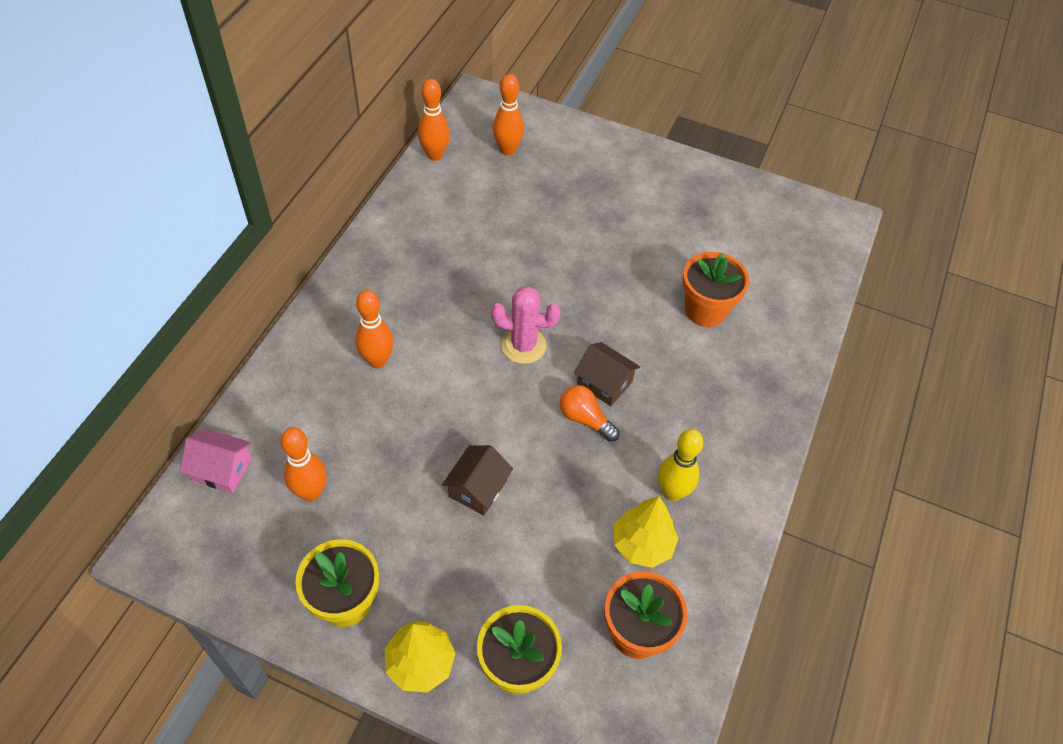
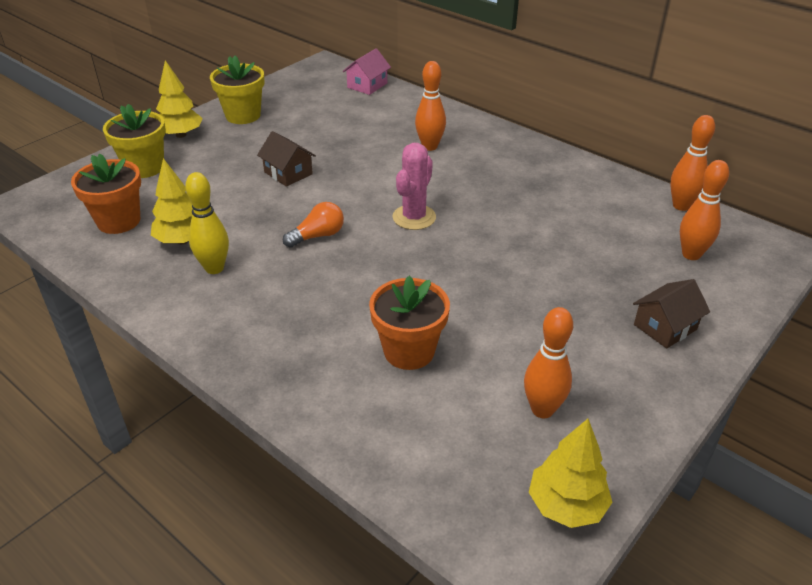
camera: 110 degrees right, 15 degrees down
orange bowling pin [280,427,327,501] -> orange bowling pin moved to [524,307,573,418]
brown house [574,342,640,406] -> brown house moved to [633,279,710,349]
none -> yellow tree [529,419,612,528]

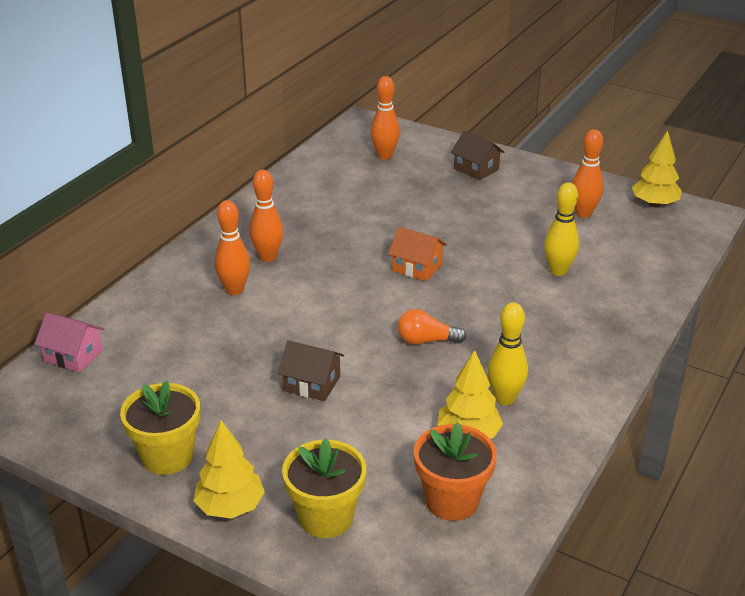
camera: 100 degrees left, 5 degrees down
brown house [257,131,316,187] -> brown house turned 75 degrees clockwise [278,341,344,401]
orange light bulb [283,202,344,248] -> orange light bulb turned 45 degrees counterclockwise [398,309,466,345]
orange flower pot [369,276,450,370] -> yellow bowling pin [544,182,579,276]
pink cactus [393,143,436,230] -> none
orange bowling pin [670,115,715,211] -> orange bowling pin moved to [250,170,283,262]
none -> orange house [388,227,447,281]

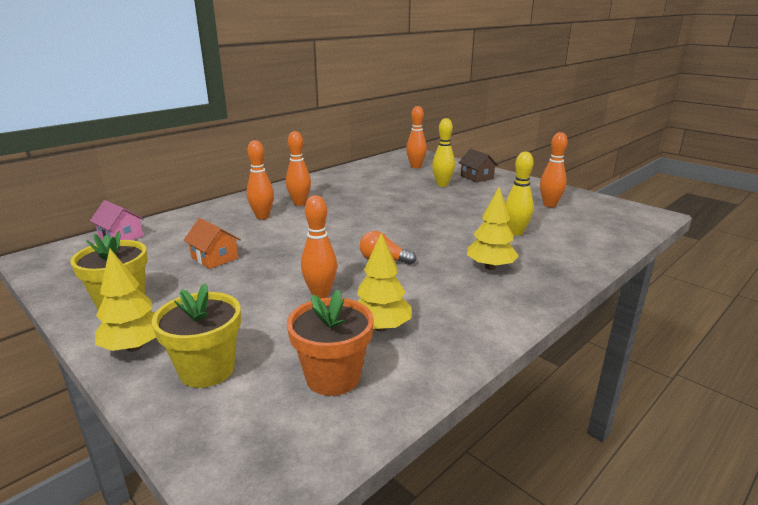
camera: 15 degrees right, 10 degrees down
brown house [278,341,344,401] -> none
orange house [388,227,447,281] -> orange house moved to [184,218,241,269]
yellow bowling pin [487,302,528,405] -> yellow bowling pin moved to [432,118,455,187]
yellow tree [631,131,682,207] -> yellow tree moved to [467,187,519,270]
none -> orange bowling pin [301,195,337,299]

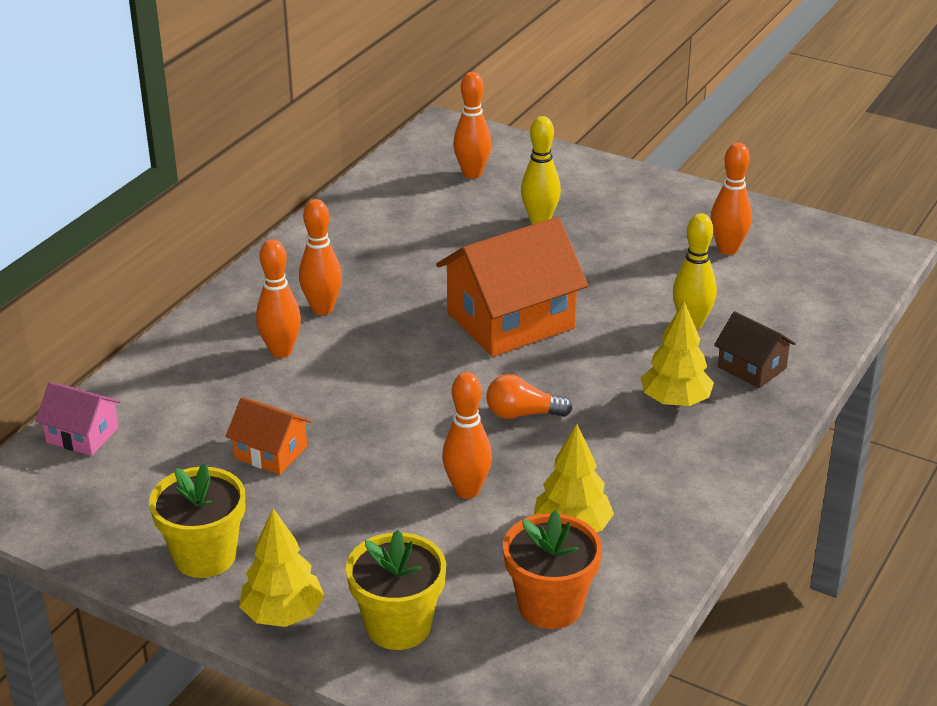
camera: 15 degrees left, 10 degrees up
brown house [459,149,498,183] -> brown house moved to [714,311,796,388]
none -> orange house [436,217,588,357]

